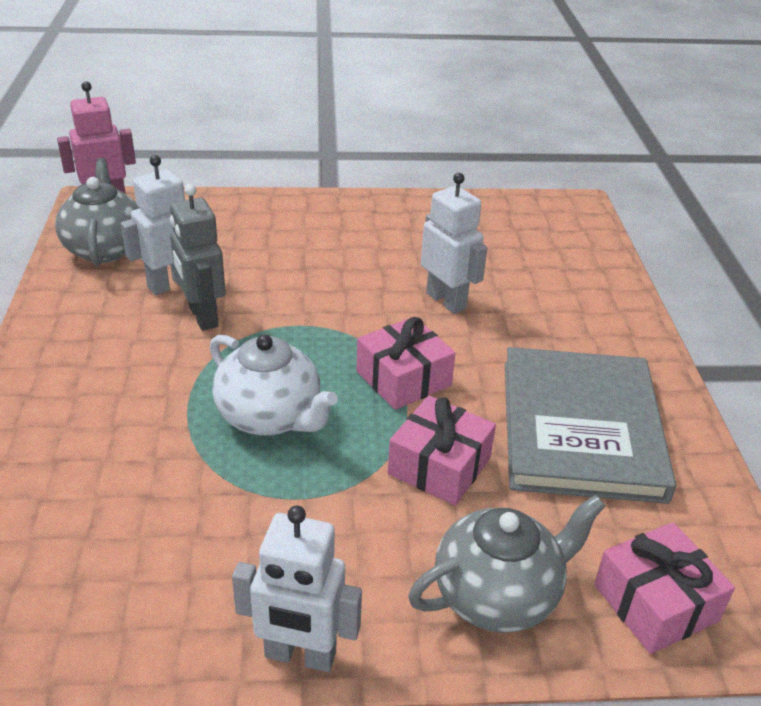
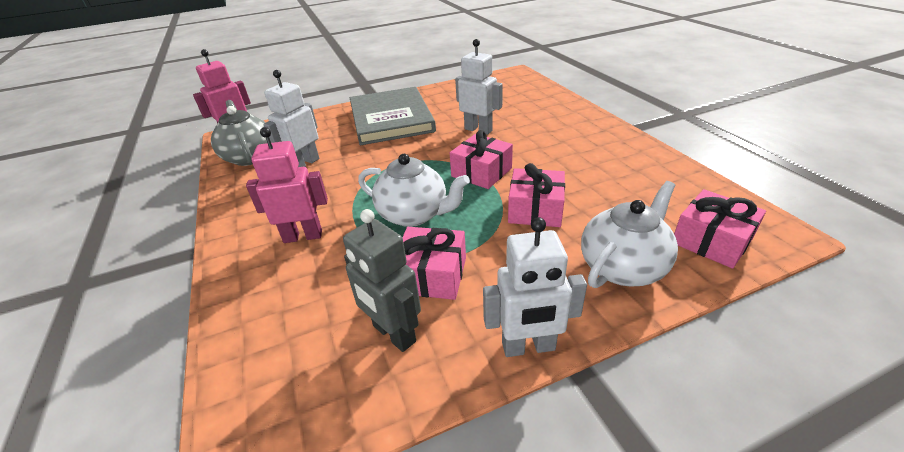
camera: 15 degrees left, 0 degrees up
grey robot [170,184,226,331] -> grey robot moved to [343,209,421,352]
grey teapot [408,495,606,633] -> white teapot [581,181,678,288]
grey book [505,347,676,504] -> grey book moved to [350,87,436,145]
none -> pink robot [246,127,328,243]
none -> pink gift [402,227,466,300]

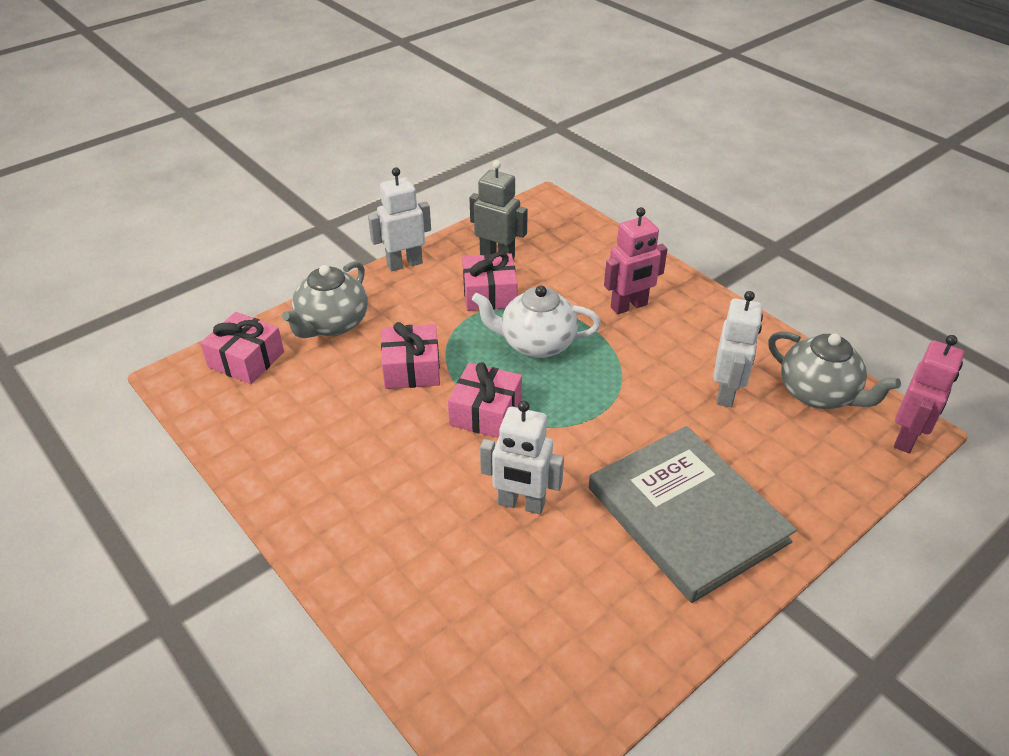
camera: 160 degrees right, 5 degrees up
white teapot [581,181,678,288] -> grey teapot [282,261,368,338]

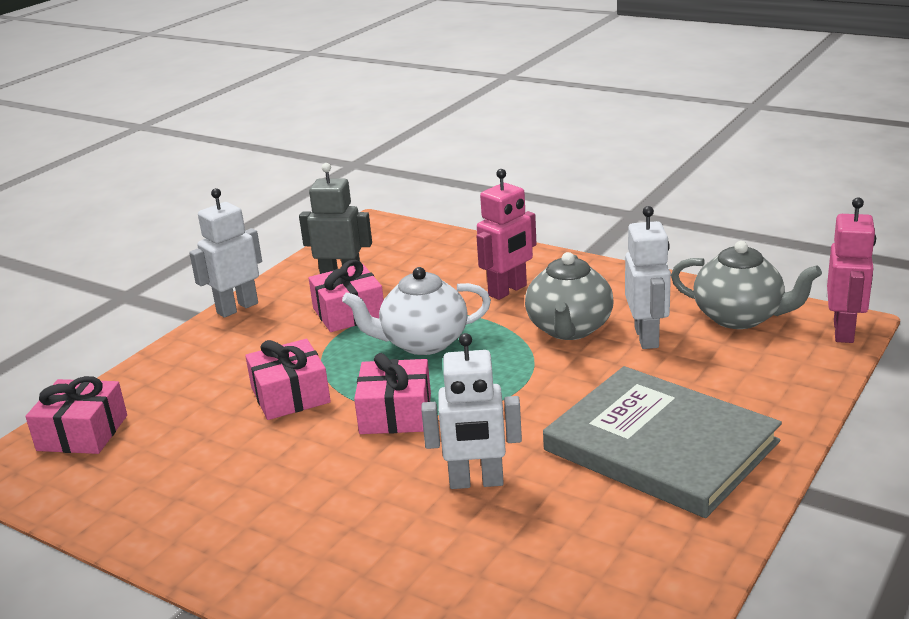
camera: 15 degrees left, 15 degrees down
grey teapot [282,261,368,338] -> grey teapot moved to [525,252,614,340]

